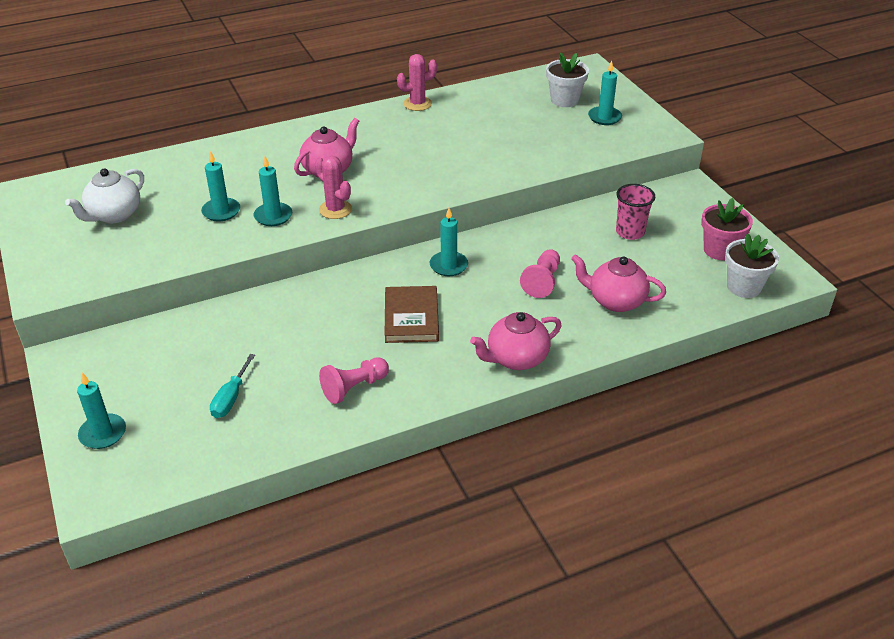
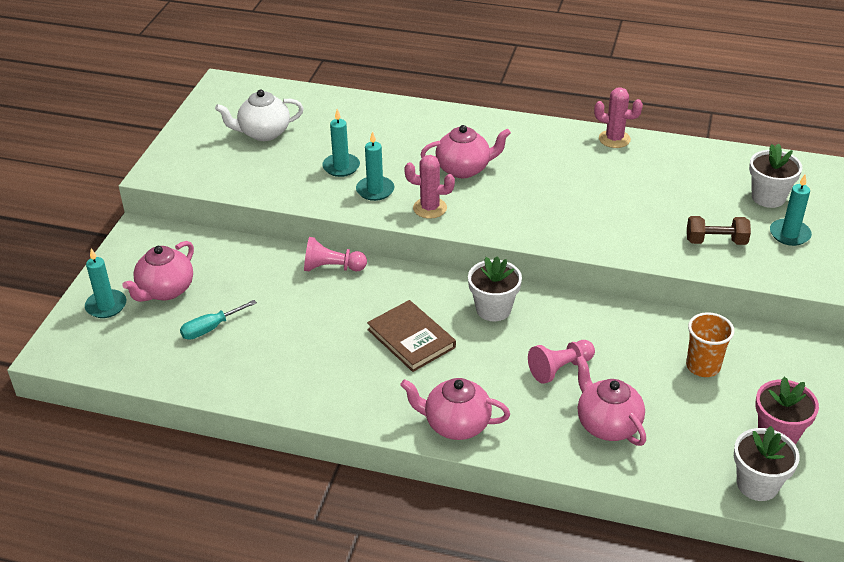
camera: 40 degrees right, 0 degrees up
pink cactus [315,156,352,219] -> pink cactus turned 75 degrees counterclockwise [404,155,455,219]
pink pawn [319,357,389,404] -> pink pawn moved to [304,237,367,272]
brown book [385,286,439,343] -> brown book turned 75 degrees counterclockwise [367,300,456,372]
turquoise candle [430,208,468,276] -> white flower pot [468,257,522,321]
pink cup [616,184,655,240] -> orange cup [686,312,735,377]
none -> pink teapot [122,241,194,302]
none -> brown dumbbell [687,216,751,245]

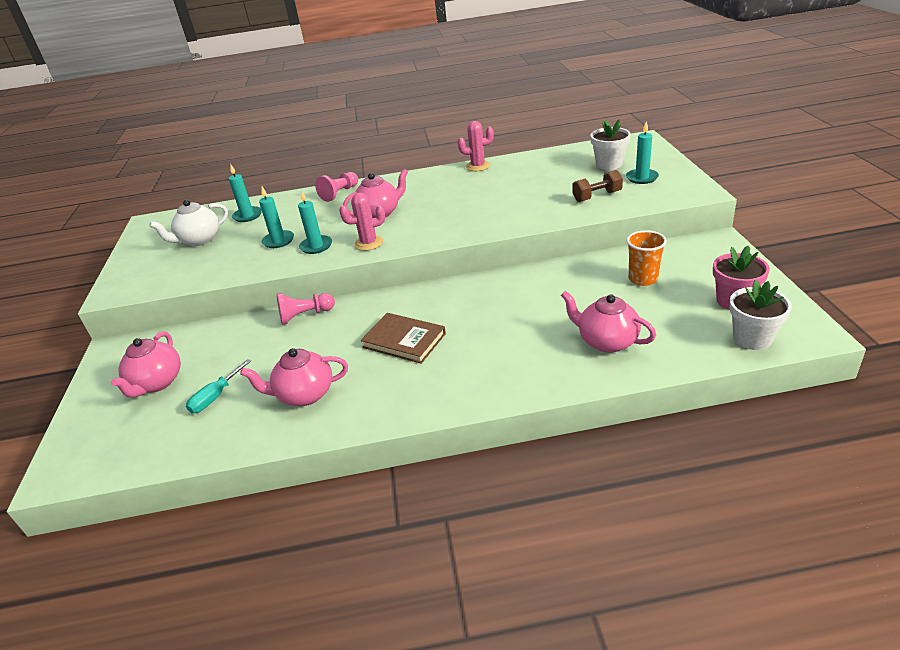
camera: 20 degrees left, 5 degrees down
turquoise candle [85,248,126,318] -> turquoise candle moved to [229,164,262,222]
pink teapot [400,378,510,440] -> pink teapot moved to [240,348,348,406]
white flower pot [468,257,522,321] -> none
pink pawn [528,340,595,384] -> pink pawn moved to [315,172,358,202]

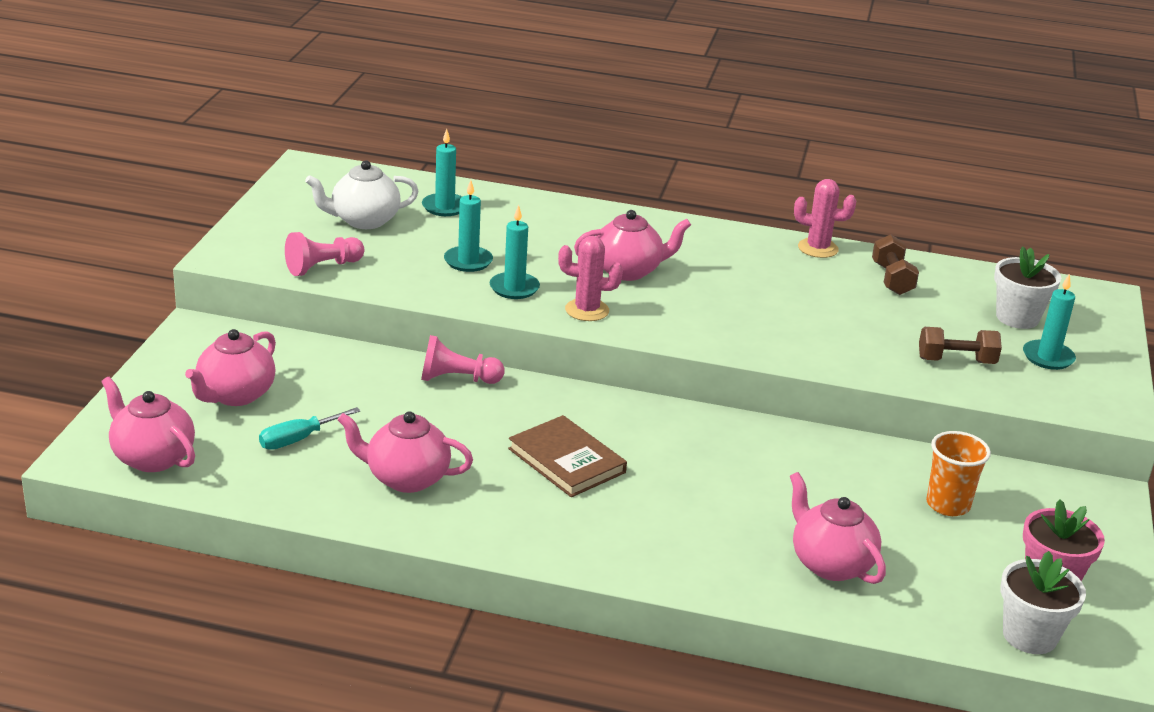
camera: 15 degrees right, 5 degrees down
pink pawn [315,172,358,202] -> pink pawn moved to [285,232,364,276]
none -> pink teapot [101,377,195,472]
none -> brown dumbbell [872,234,919,295]

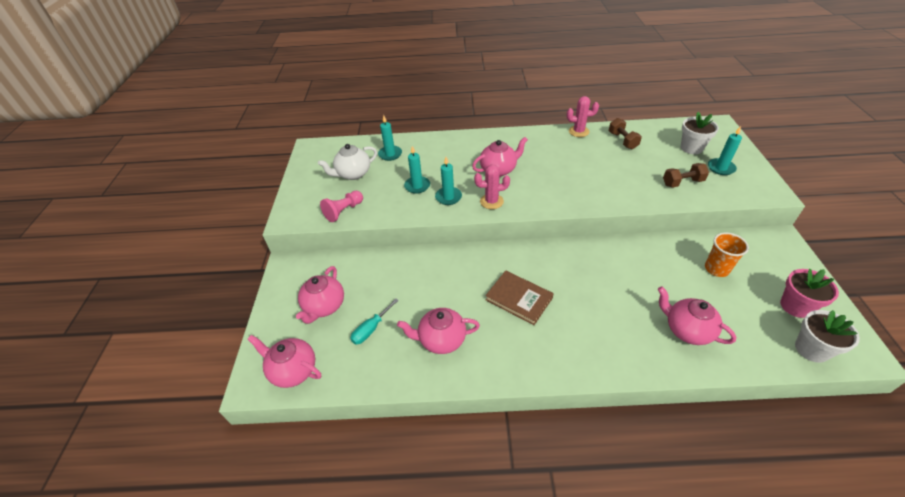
camera: 10 degrees left, 15 degrees up
pink pawn [421,335,504,384] -> none

